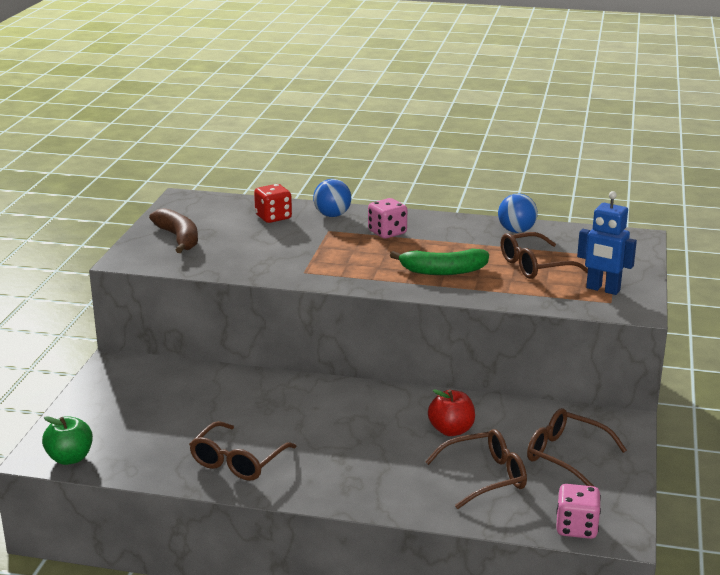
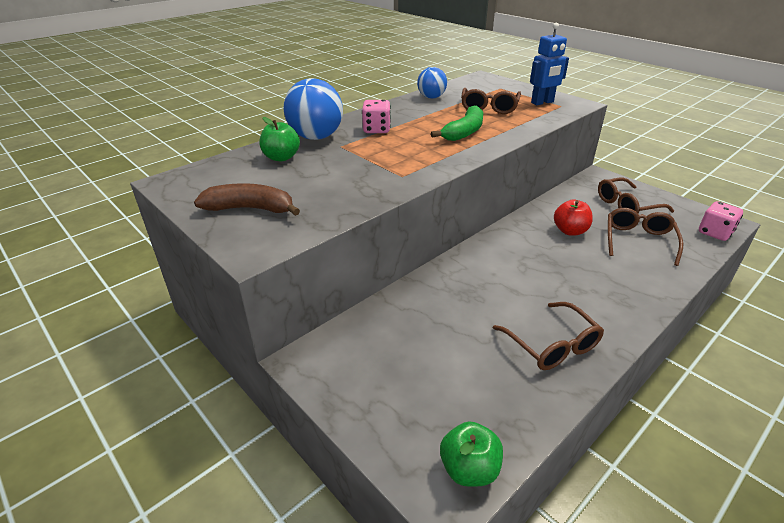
camera: 55 degrees left, 10 degrees up
red dice [254,184,292,223] -> green apple [259,117,300,161]
blue ball [313,179,351,217] -> blue ball [283,78,343,140], size x1.64

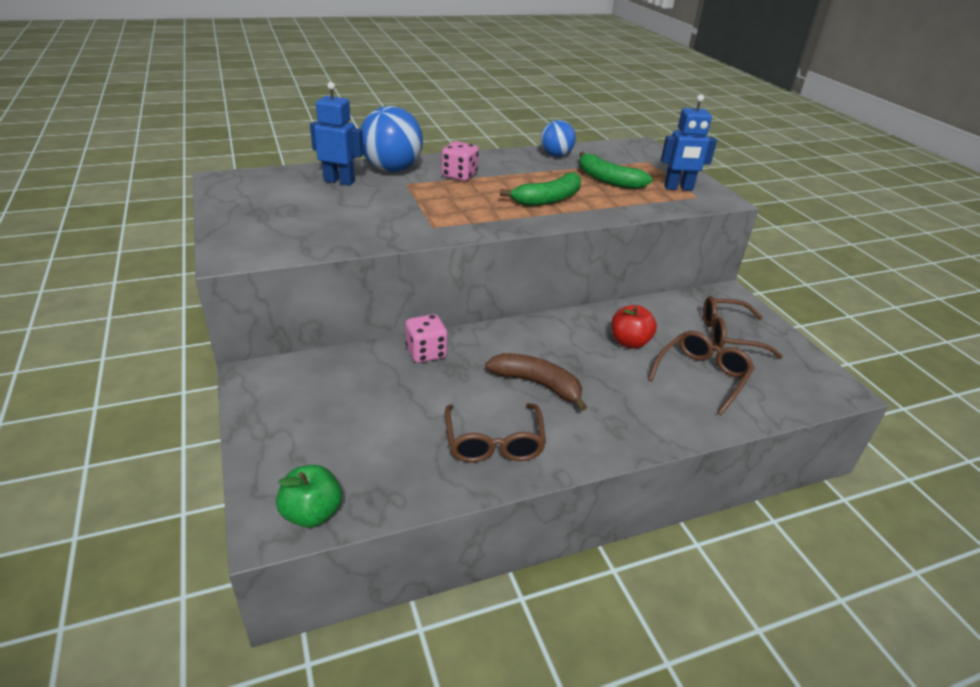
camera: 20 degrees right, 0 degrees up
brown banana [194,183,300,216] -> brown banana moved to [485,353,587,411]
green apple [259,117,300,161] -> blue robot [310,82,364,186]
brown glasses [461,88,521,114] -> green banana [579,152,653,189]
pink dice [699,201,743,241] -> pink dice moved to [405,314,448,363]

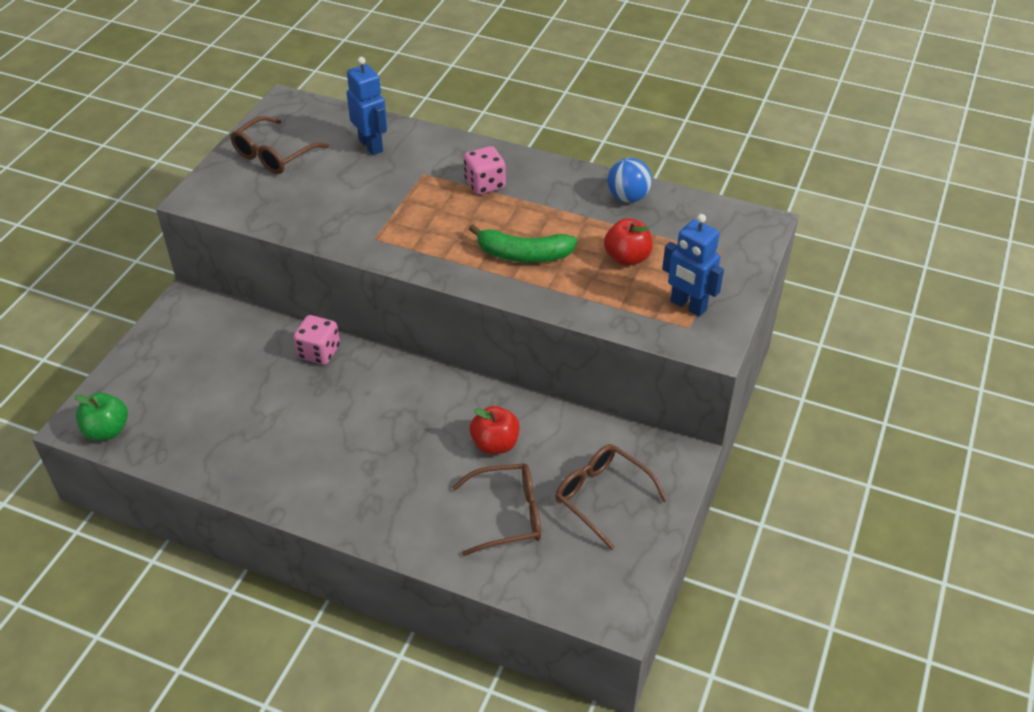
camera: 45 degrees right, 10 degrees up
blue ball [360,106,423,172] -> none
brown glasses [445,403,546,462] -> brown glasses moved to [230,116,329,174]
brown banana [485,353,587,411] -> none
green banana [579,152,653,189] -> red apple [604,218,653,266]

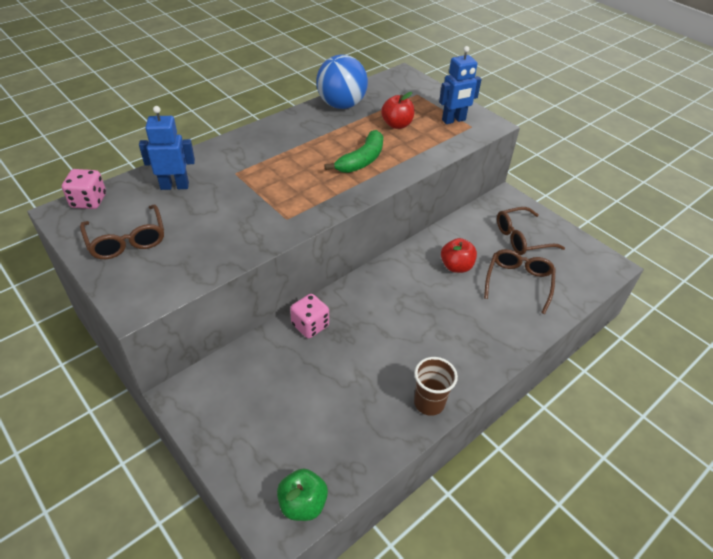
camera: 65 degrees left, 0 degrees up
pink dice [464,146,506,195] -> pink dice moved to [62,169,106,209]
blue ball [607,158,652,203] -> blue ball [316,54,368,109], size x1.64
none -> brown cup [414,357,458,416]

